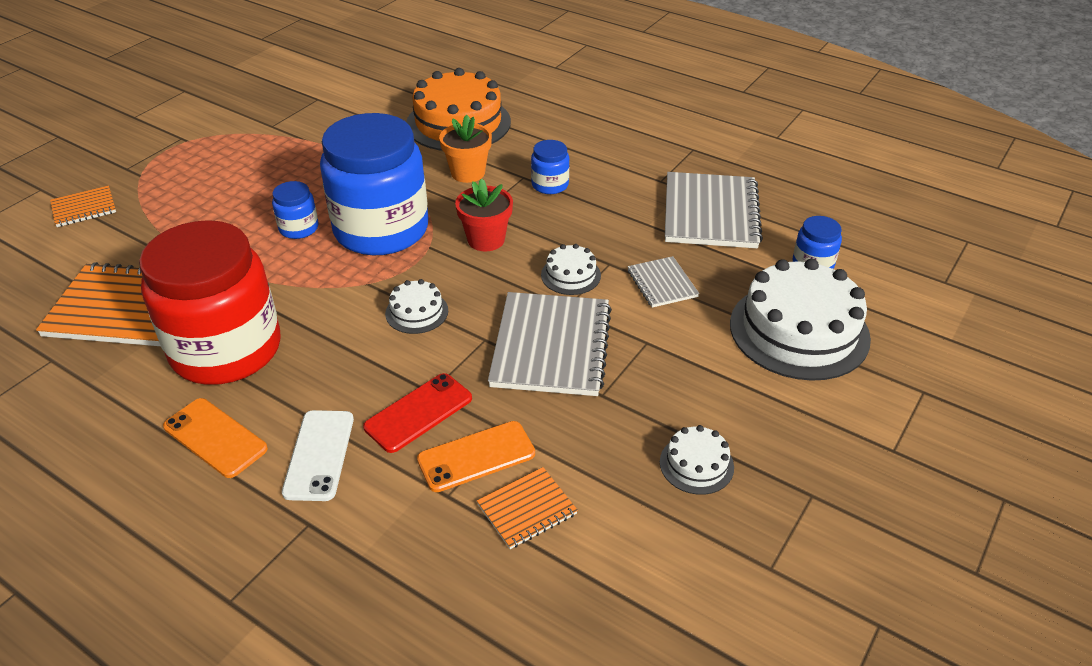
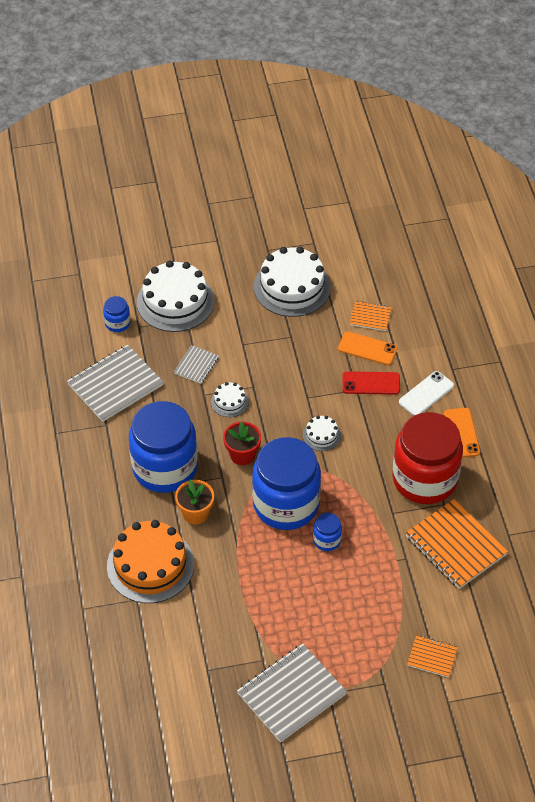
camera: 135 degrees left, 10 degrees up
grey notebook [488,292,612,396] -> grey notebook moved to [237,644,347,742]
blue jar [531,140,569,194] -> blue jar [129,401,198,493], size x2.39
white cake [660,425,734,495] -> white cake [254,247,331,317], size x2.15

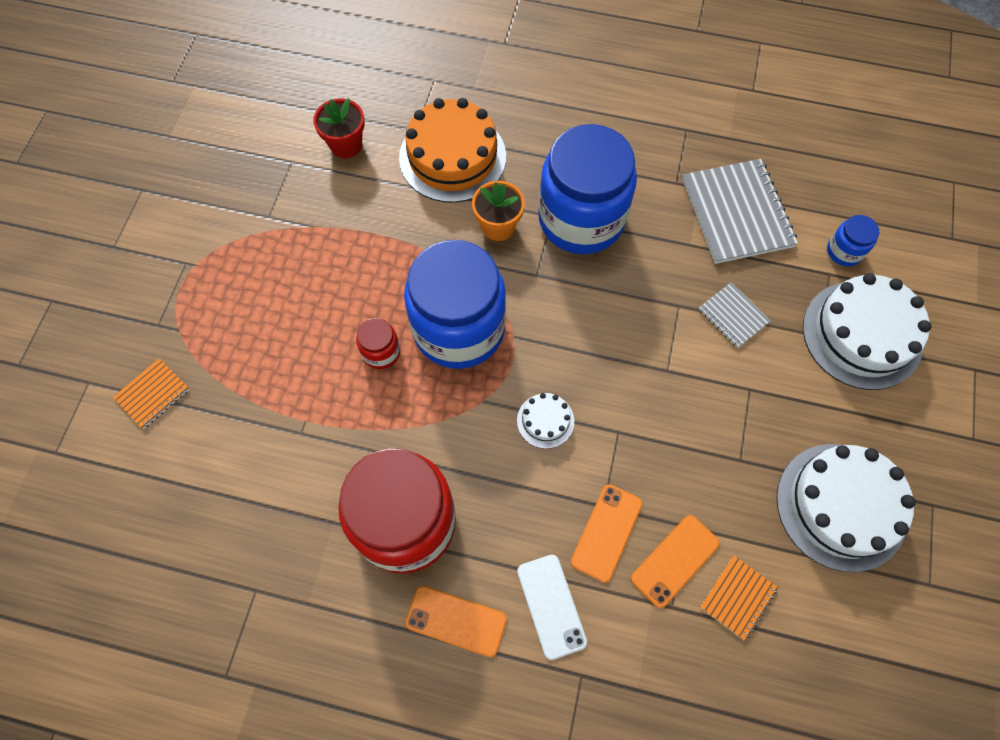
camera: 115 degrees right, 15 degrees up
white cake [211,382,249,417] -> none
red flower pot [223,422,261,465] -> red flower pot moved to [313,98,365,158]
grey notebook [237,644,347,742] -> none
blue jar [313,513,342,551] -> red jar [356,318,400,369]
red phone [342,371,400,395] -> orange phone [571,484,642,583]
orange notebook [406,499,508,589] -> none

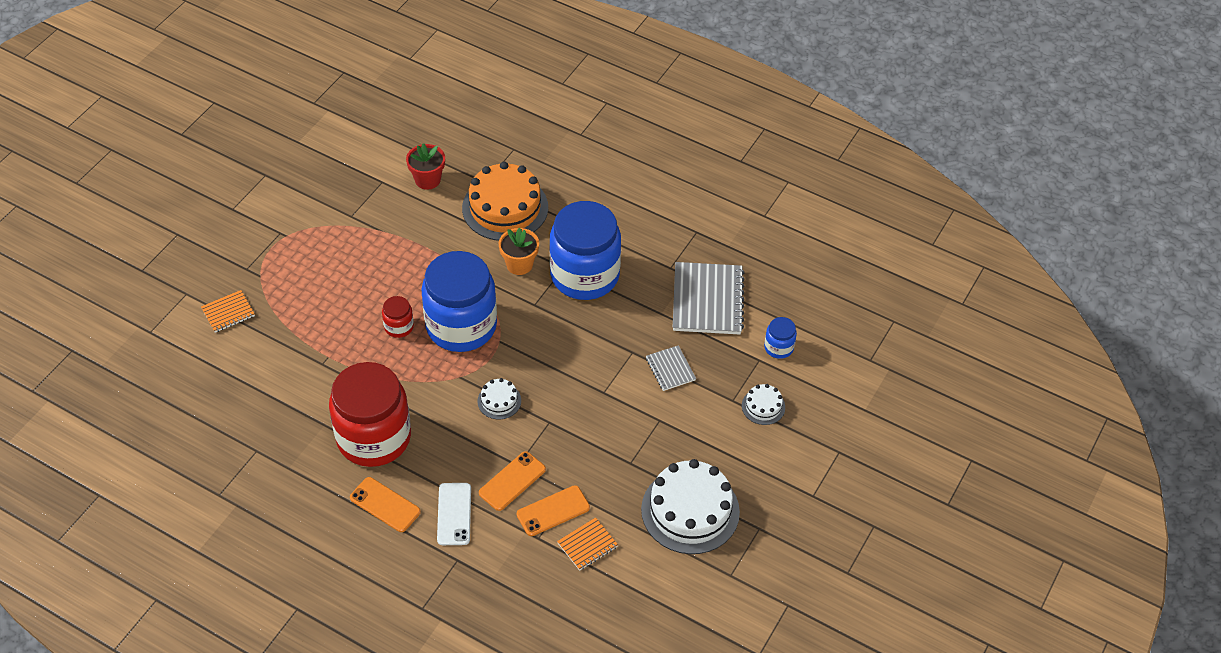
camera: 15 degrees right, 15 degrees down
white cake [803,273,931,390] -> white cake [742,384,785,425], size x0.47

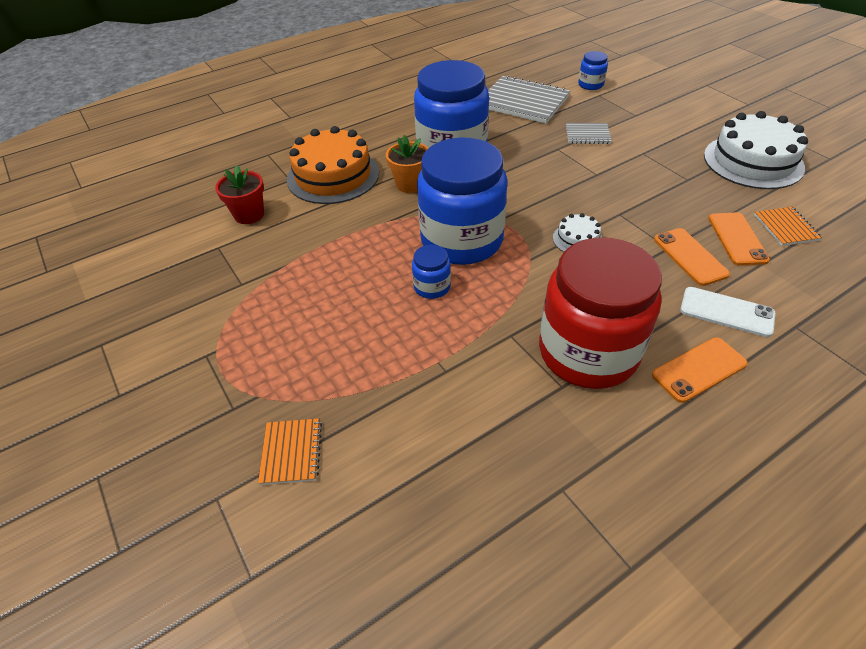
camera: 60 degrees left, 5 degrees down
red jar [382,296,414,338] -> blue jar [412,245,451,299]
white cake [742,384,785,425] -> none

